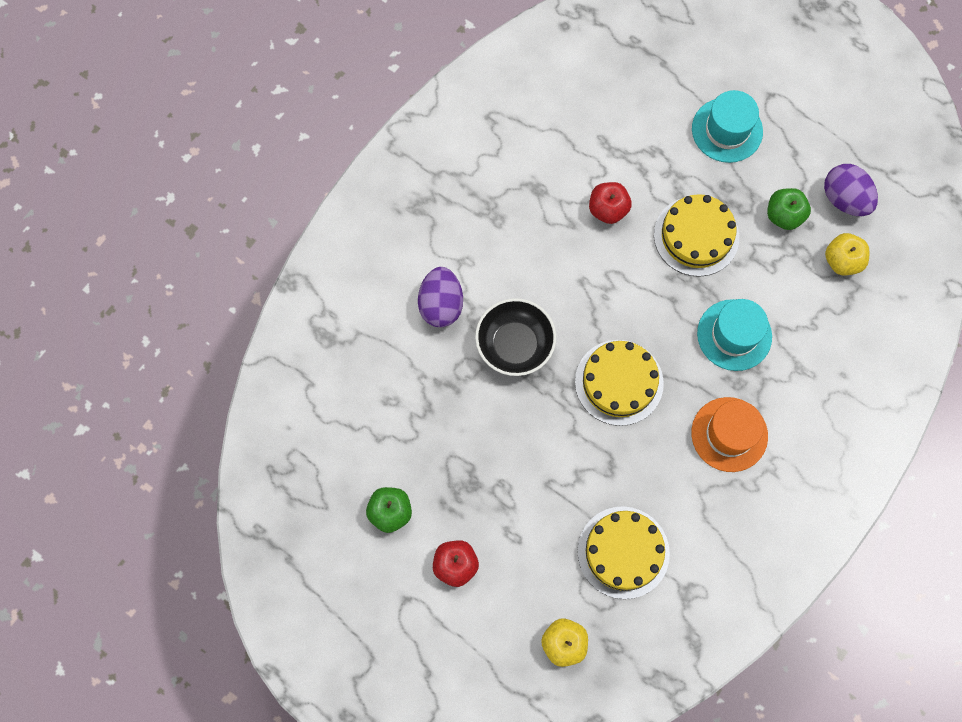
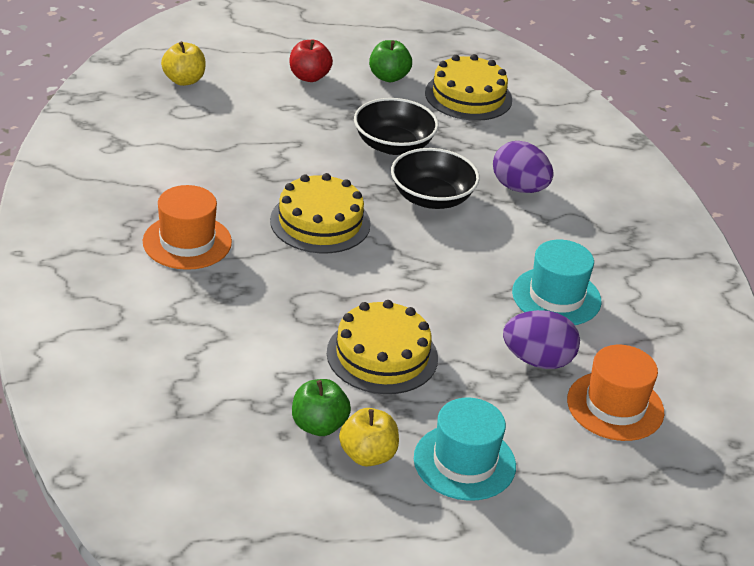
camera: 130 degrees right, 35 degrees down
yellow cake [577,506,670,599] -> yellow cake moved to [425,54,512,121]
red apple [589,182,632,224] -> none
turquoise hat [697,299,772,371] -> turquoise hat moved to [512,240,601,325]
purple egg [824,164,878,216] -> purple egg moved to [503,310,580,369]
yellow apple [825,233,870,275] -> yellow apple moved to [339,408,399,467]
none -> black bowl [354,98,439,155]
none -> orange hat [567,345,664,441]

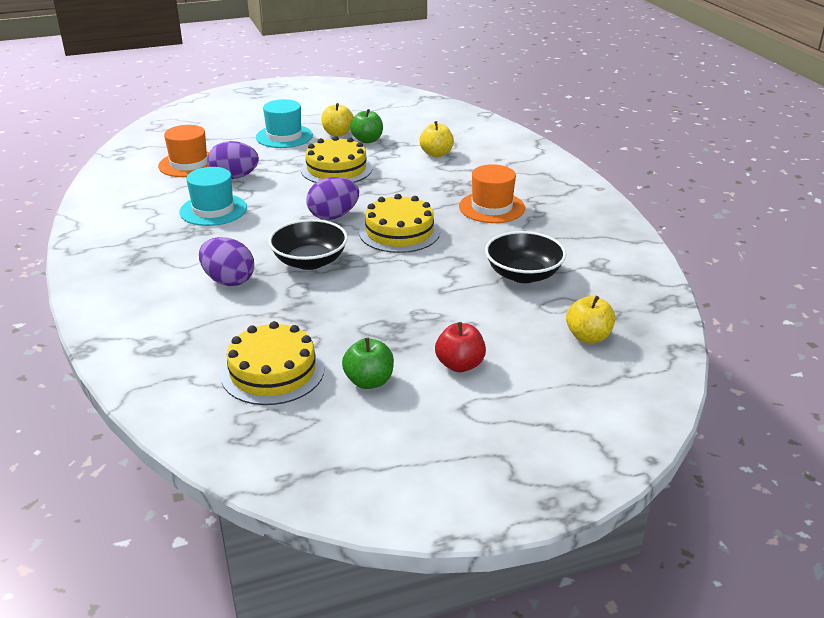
camera: 175 degrees right, 5 degrees down
black bowl [354,98,439,155] -> black bowl moved to [485,231,566,283]
none -> purple egg [307,177,359,220]
none -> yellow apple [420,121,454,157]

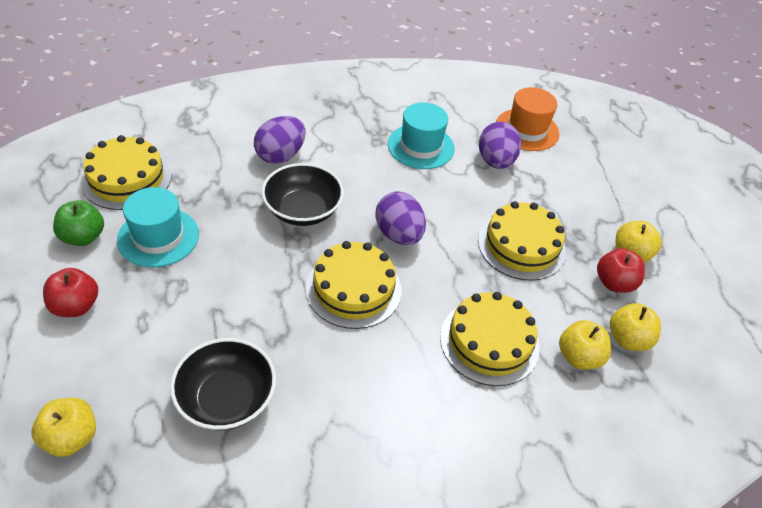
camera: 90 degrees right, 15 degrees up
turquoise hat [256,99,313,148] -> turquoise hat moved to [117,187,199,267]
green apple [350,109,383,143] -> red apple [597,248,645,293]
orange hat [459,164,525,223] -> none
none -> yellow cake [440,292,540,386]
none -> yellow apple [610,303,661,351]

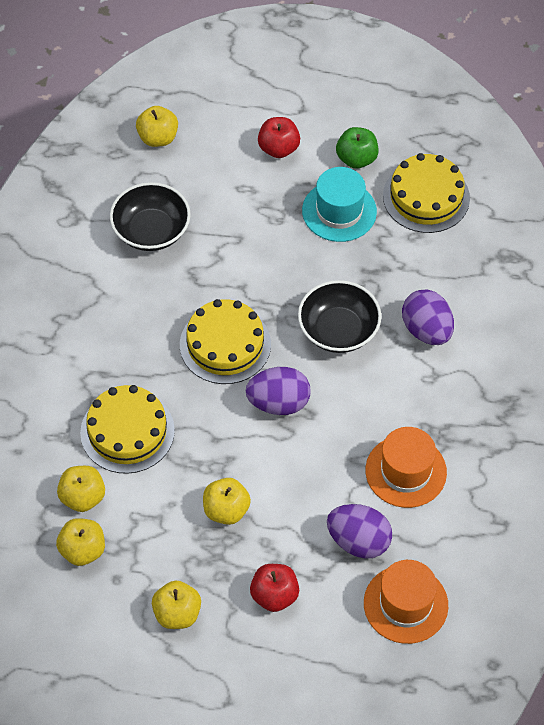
camera: 115 degrees right, 10 degrees up
turquoise hat [388,102,455,169] -> orange hat [365,427,447,508]
yellow cake [478,201,566,281] -> yellow apple [203,478,251,525]
red apple [597,248,645,293] -> red apple moved to [250,564,299,612]

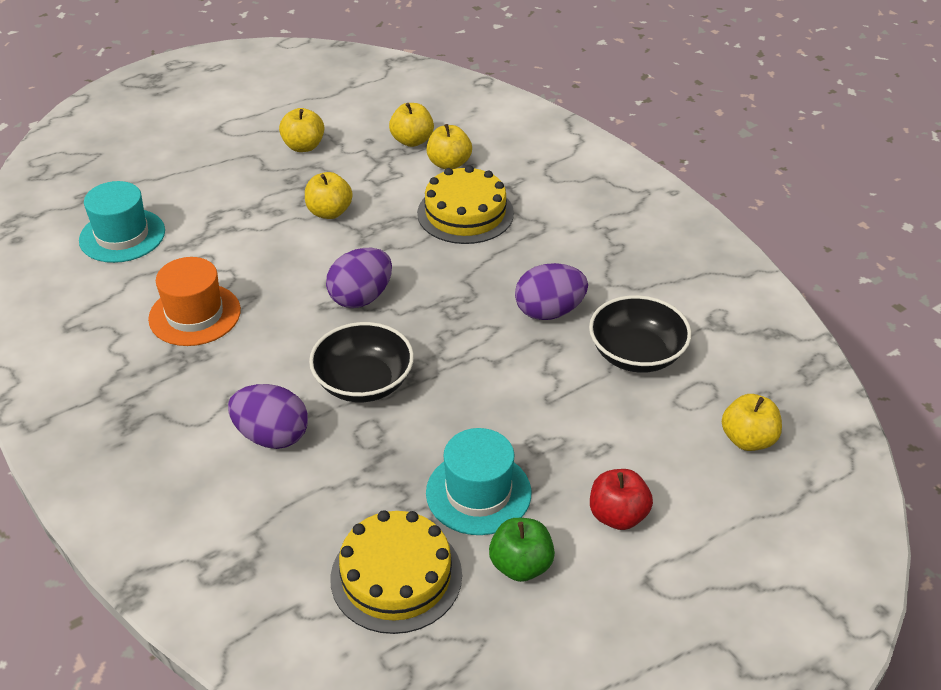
camera: 140 degrees right, 15 degrees down
yellow cake [180,299,271,384] -> none
red apple [250,564,299,612] -> none
purple egg [327,504,392,559] -> purple egg moved to [515,263,588,320]
orange hat [364,560,448,644] -> turquoise hat [79,181,165,263]

